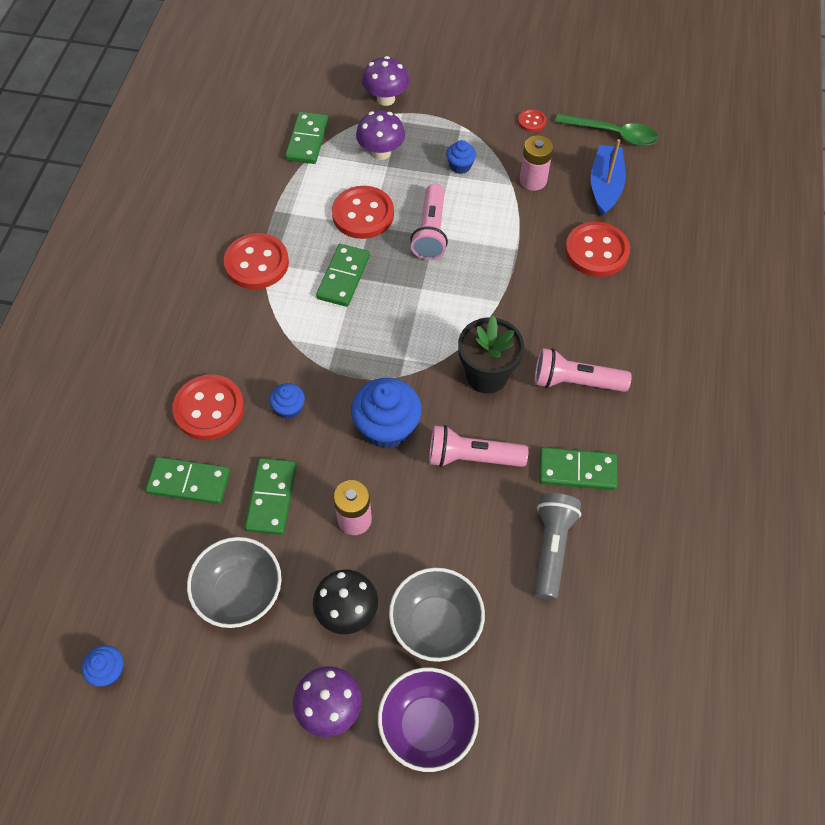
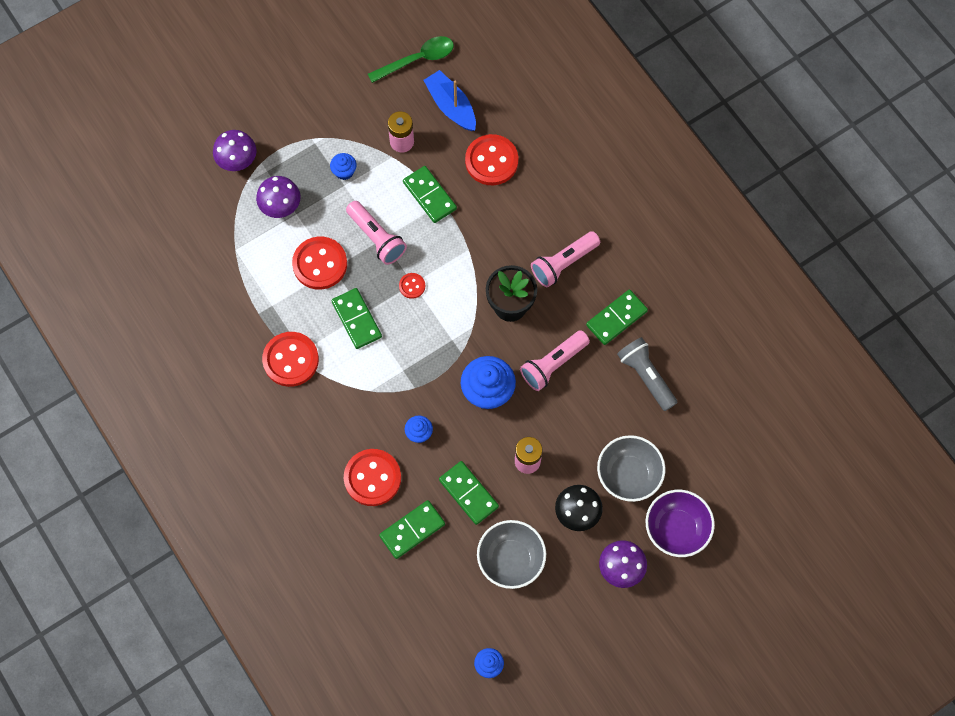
camera: 45 degrees left, 10 degrees up
green domino [285,112,329,164] -> green domino moved to [403,166,457,223]
red button [518,109,546,132] -> red button moved to [399,273,425,299]

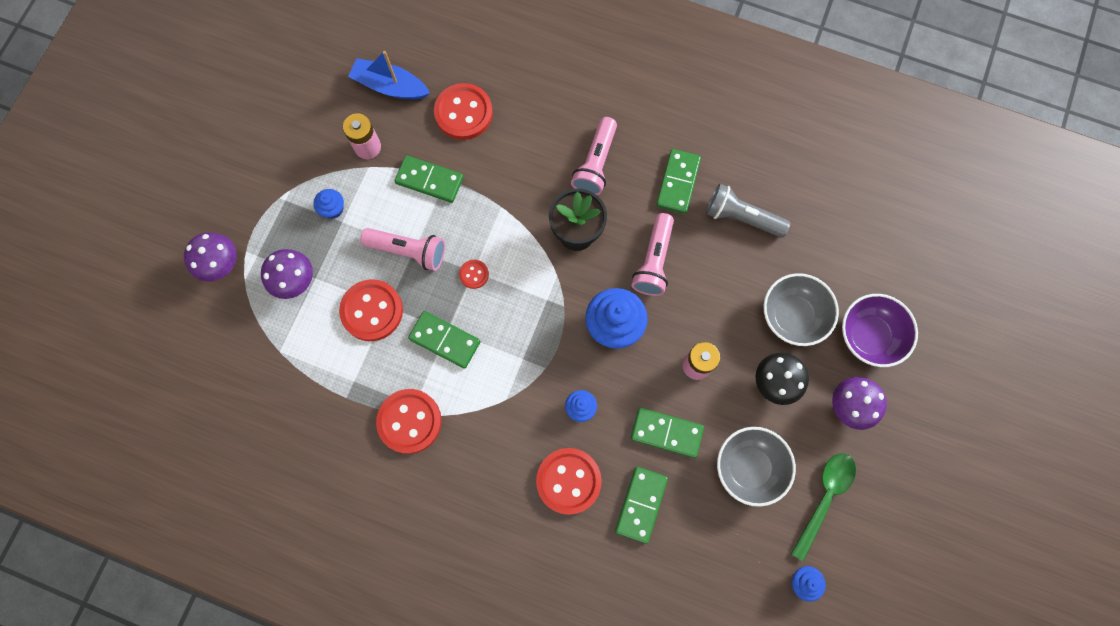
camera: 35 degrees left, 5 degrees up
green spoon [368,36,454,83] -> green spoon moved to [791,453,856,562]

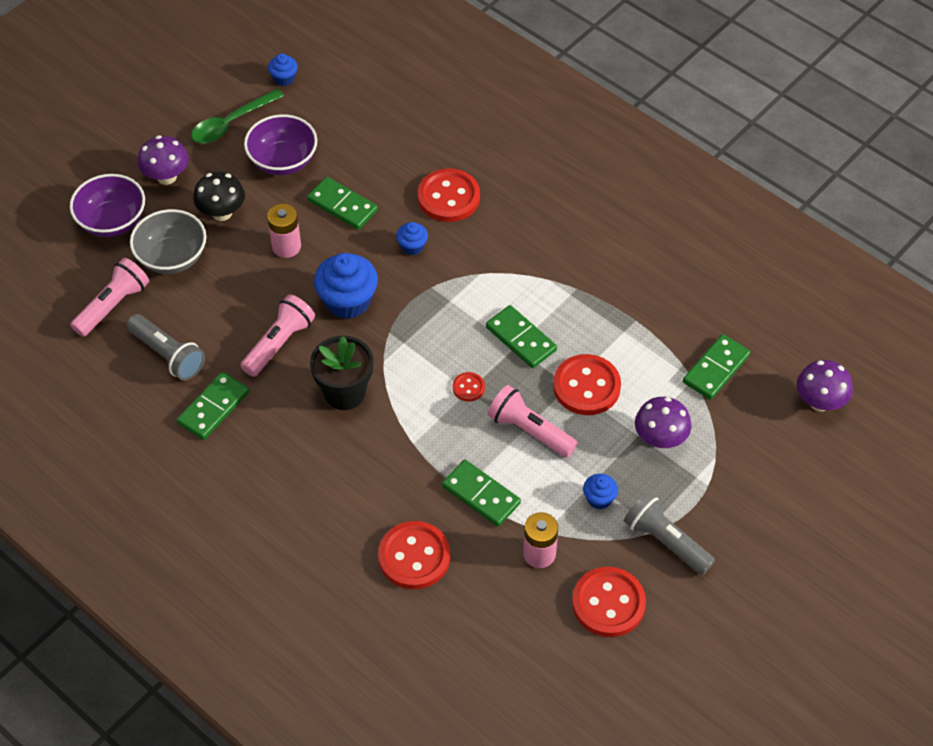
camera: 160 degrees left, 20 degrees down
purple mushroom [184,232,237,282] -> purple mushroom moved to [797,360,853,411]
blue boat [348,51,430,99] -> none
red button [376,389,442,454] -> red button moved to [572,567,646,637]
pink flashlight [571,117,617,195] -> pink flashlight moved to [70,258,149,337]
green domino [615,466,668,544] -> green domino moved to [683,334,750,400]
grey bowl [717,427,796,507] -> purple bowl [244,114,317,175]
none -> grey flashlight [624,492,715,575]

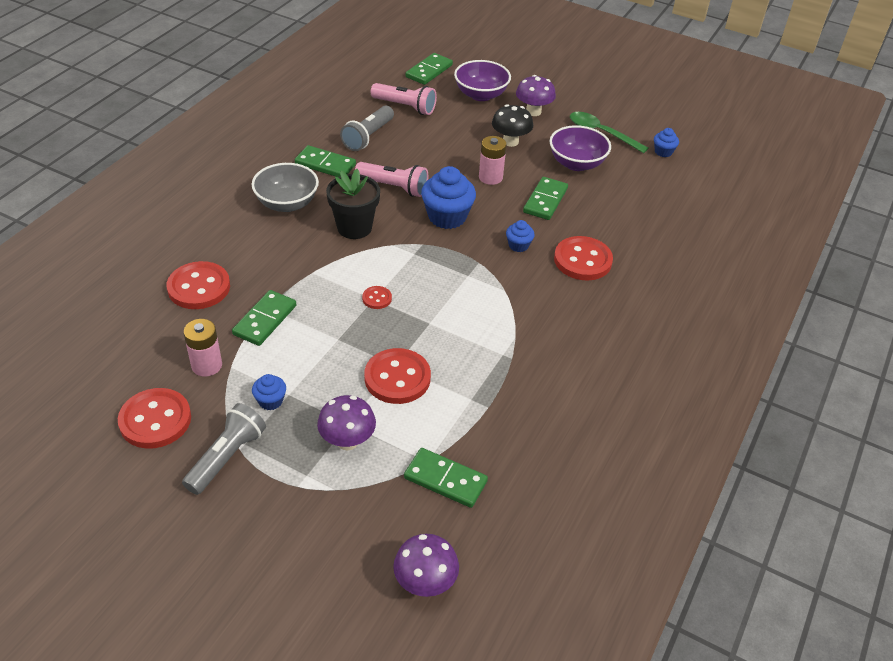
camera: 75 degrees right, 10 degrees down
grey bowl [130,209,206,274] -> grey bowl moved to [251,163,319,212]
green domino [486,305,557,368] -> green domino moved to [406,53,453,85]
pink flashlight [488,385,578,458] -> none

